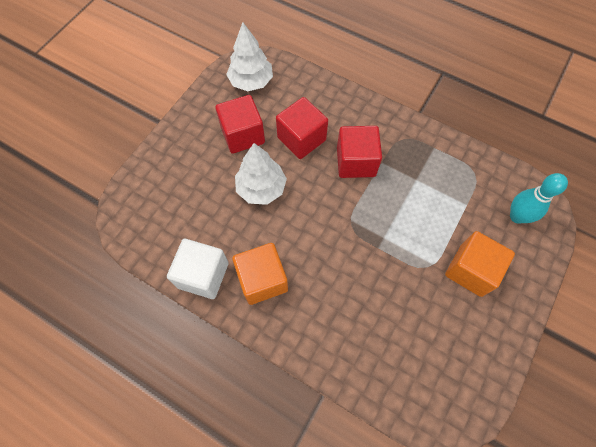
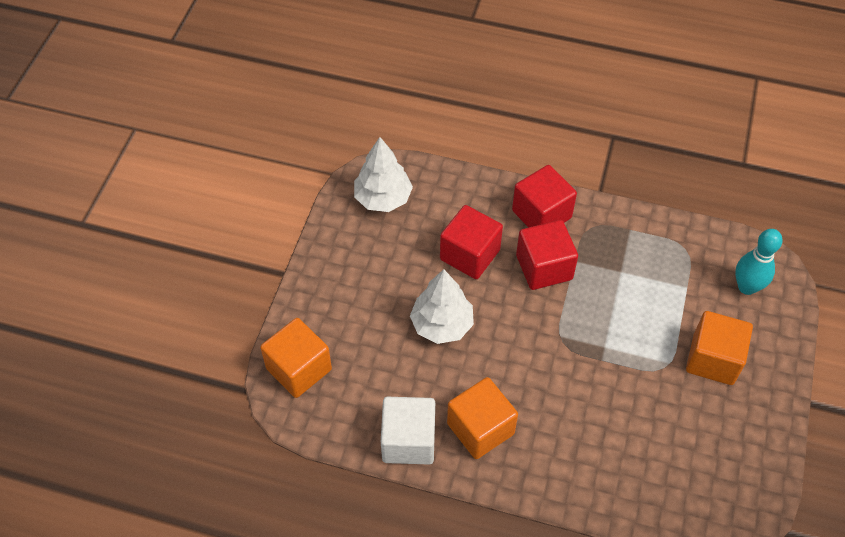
camera: 15 degrees left, 10 degrees down
red cube [215,95,265,154] -> red cube moved to [512,165,577,228]
none -> orange cube [260,318,332,398]

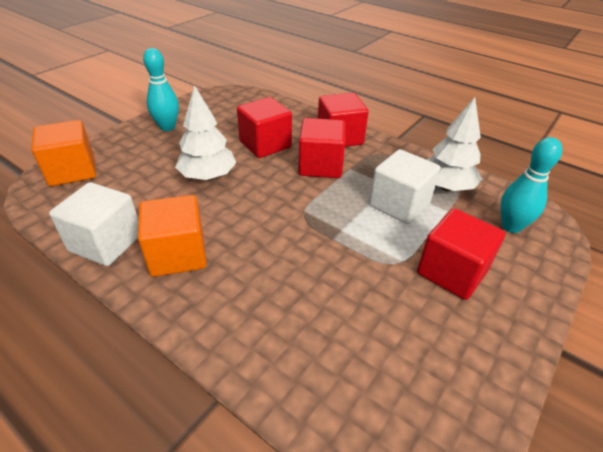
camera: 20 degrees right, 15 degrees down
white tree [354,137,413,212] -> white tree moved to [426,97,482,191]
orange cube [686,311,753,385] -> red cube [417,208,505,300]
none -> turquoise bowling pin [143,48,179,131]
none -> white cube [369,149,440,224]

